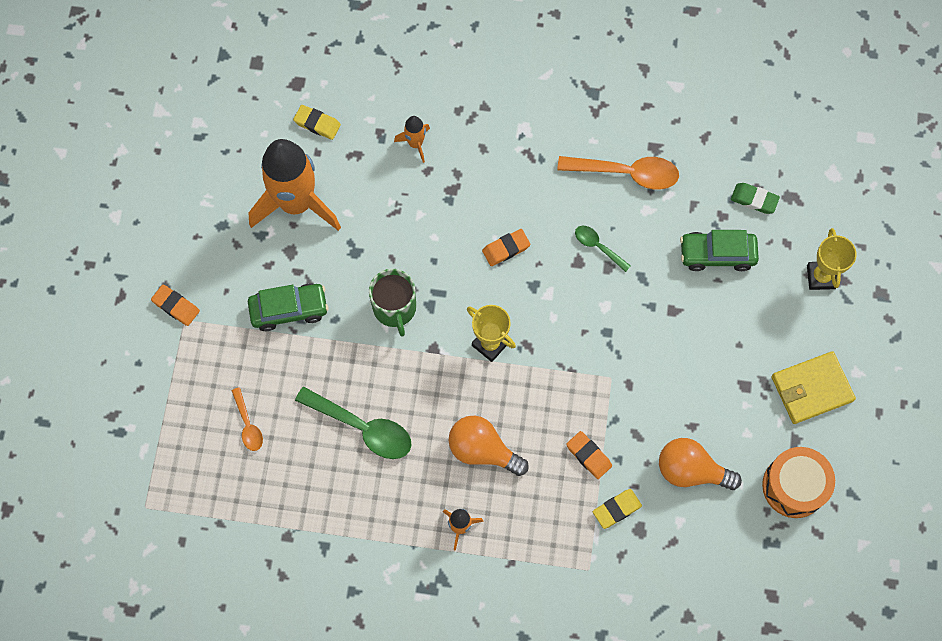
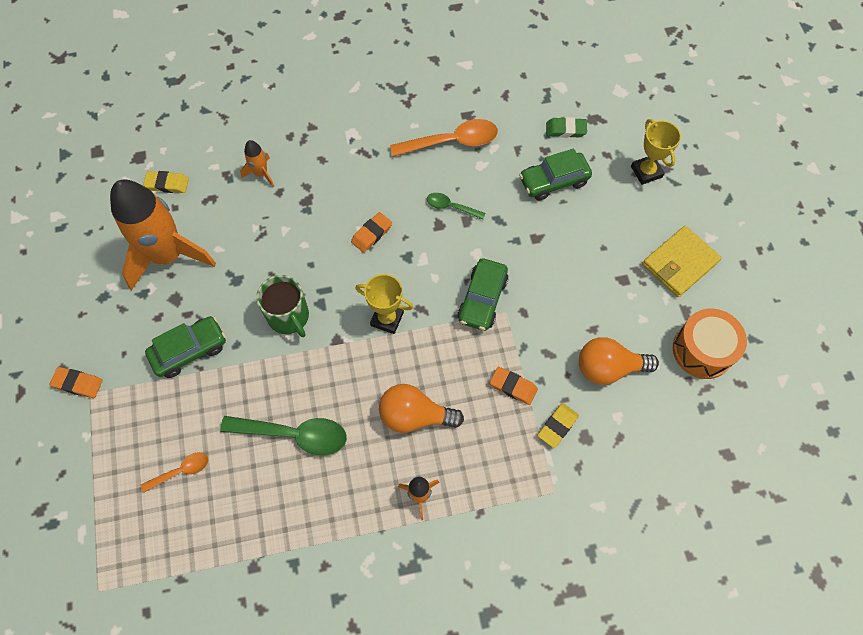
camera: 20 degrees left, 5 degrees down
orange spoon [231,387,263,451] -> orange spoon turned 75 degrees counterclockwise [141,452,209,493]
none -> green car [457,258,508,331]

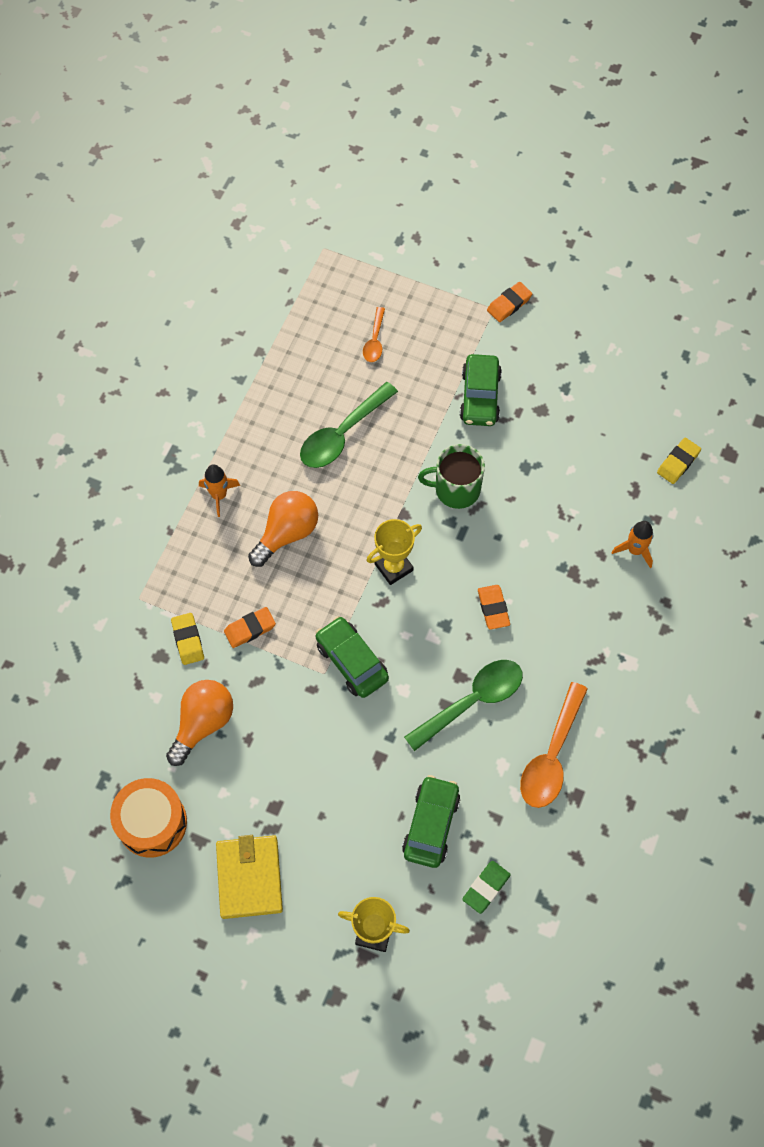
camera: 125 degrees right, 0 degrees up
orange rocket [110,180,216,290] -> none
green spoon [427,193,486,220] -> green spoon [404,660,523,751], size x1.85

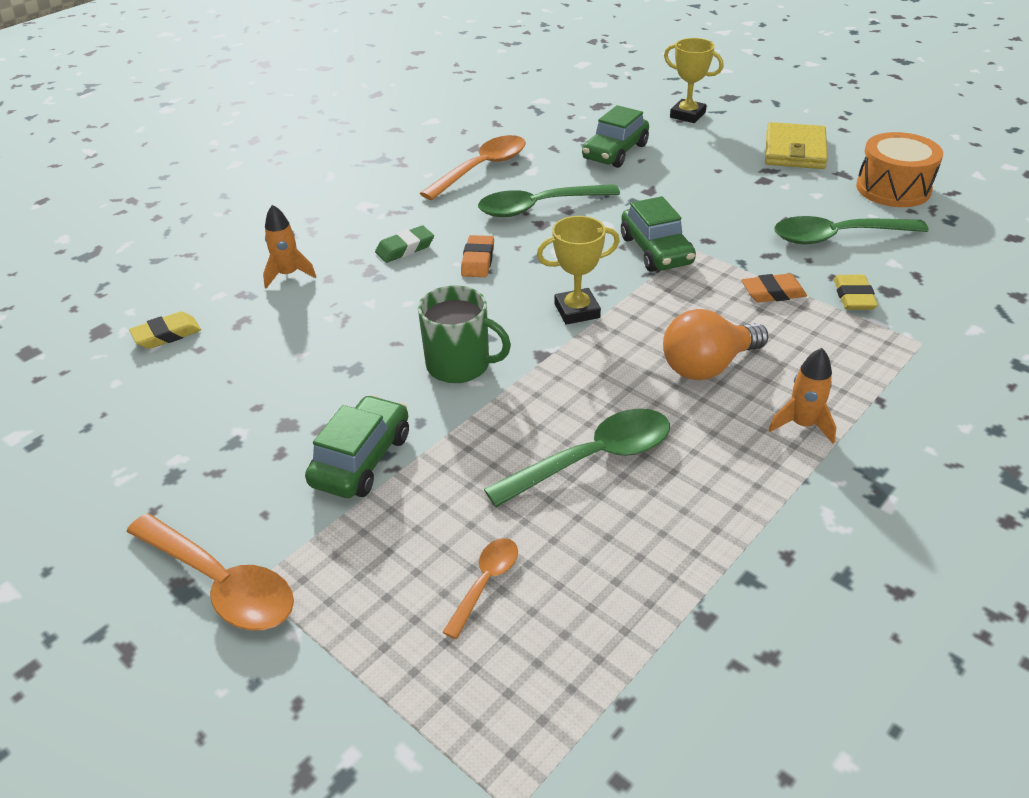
camera: 160 degrees left, 25 degrees down
orange light bulb [166,680,233,766] -> green spoon [774,216,929,244]
green eraser [462,861,511,914] -> green eraser moved to [375,226,434,263]
orange eraser [487,282,532,322] -> orange spoon [126,513,294,630]

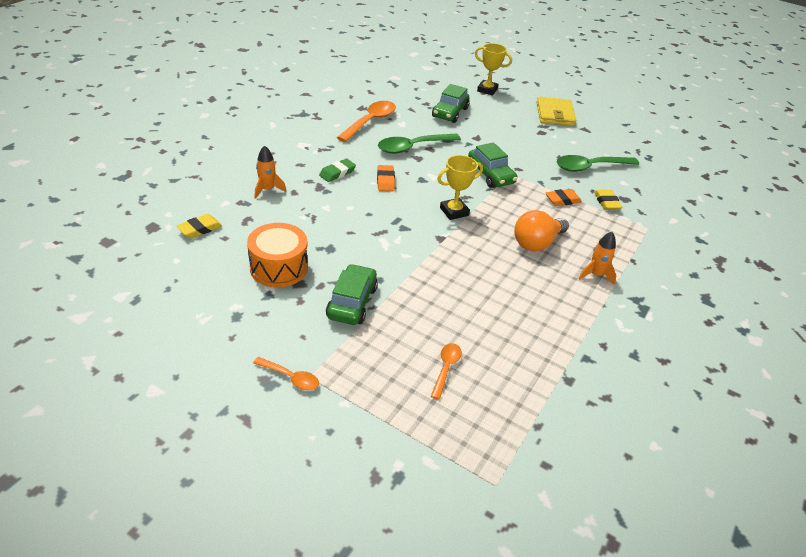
camera: 15 degrees left, 0 degrees up
orange spoon [126,513,294,630] -> orange spoon [253,357,319,390], size x0.54
green mug [418,285,511,383] -> none
green spoon [484,408,670,507] -> none
orange drum [856,132,943,207] -> orange drum moved to [247,223,308,287]

